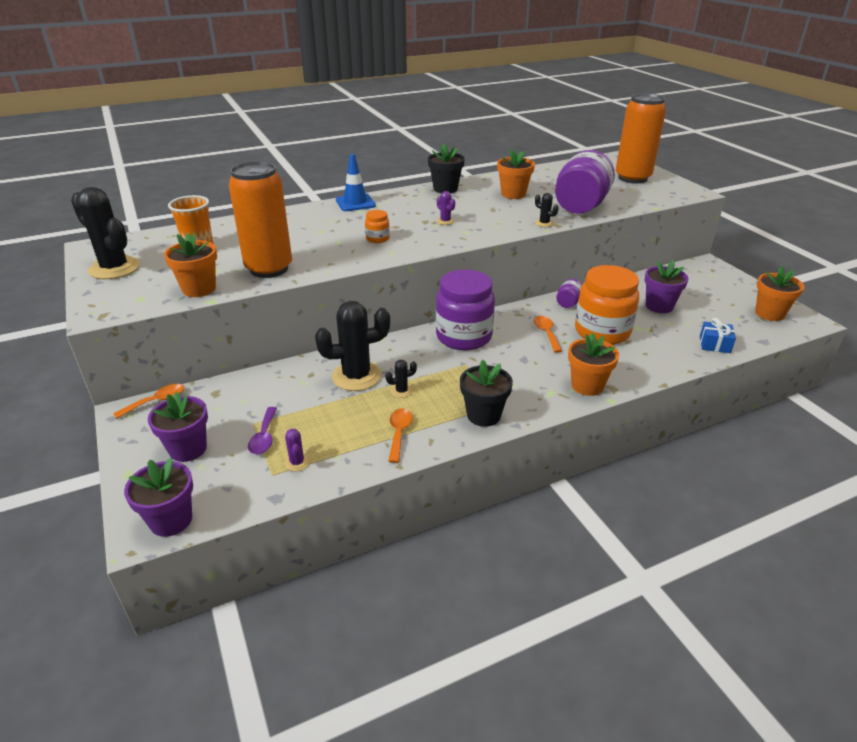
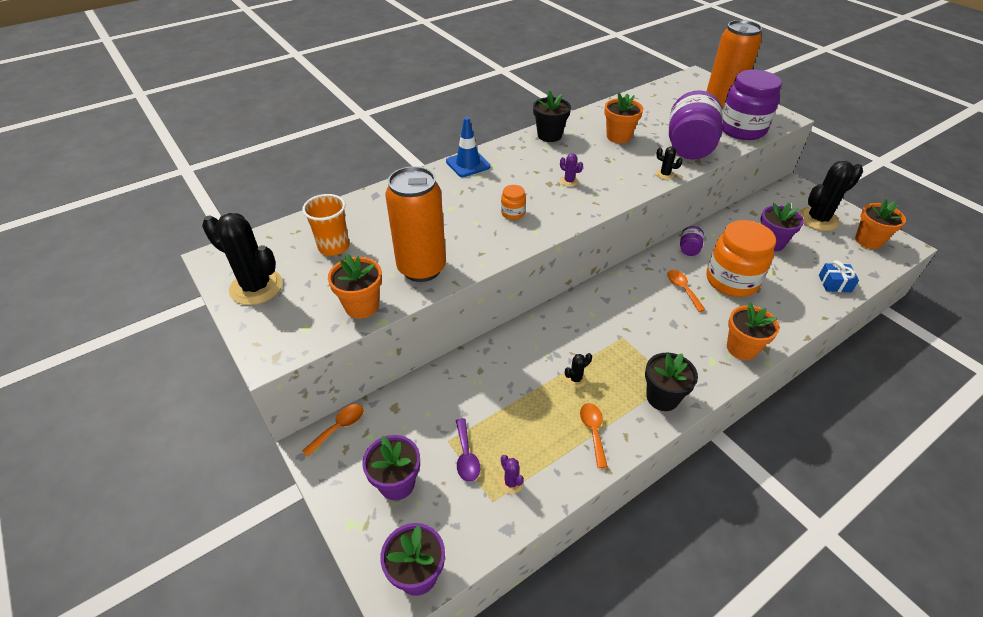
camera: 10 degrees left, 10 degrees up
black cactus [315,301,390,391] -> black cactus moved to [799,161,863,231]
purple jar [436,270,495,350] -> purple jar moved to [722,70,782,140]

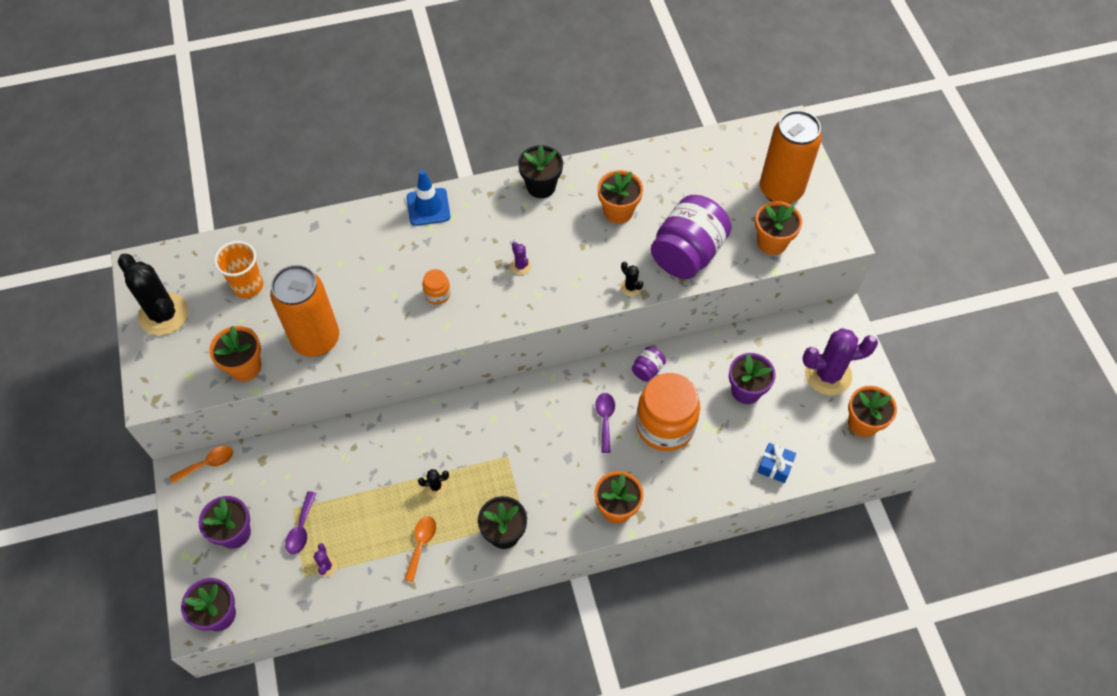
camera: 20 degrees right, 15 degrees up
orange spoon [667,270,706,312] -> purple spoon [595,393,615,453]
purple jar [722,70,782,140] -> orange flower pot [755,201,802,255]
black cactus [799,161,863,231] -> purple cactus [802,328,878,395]

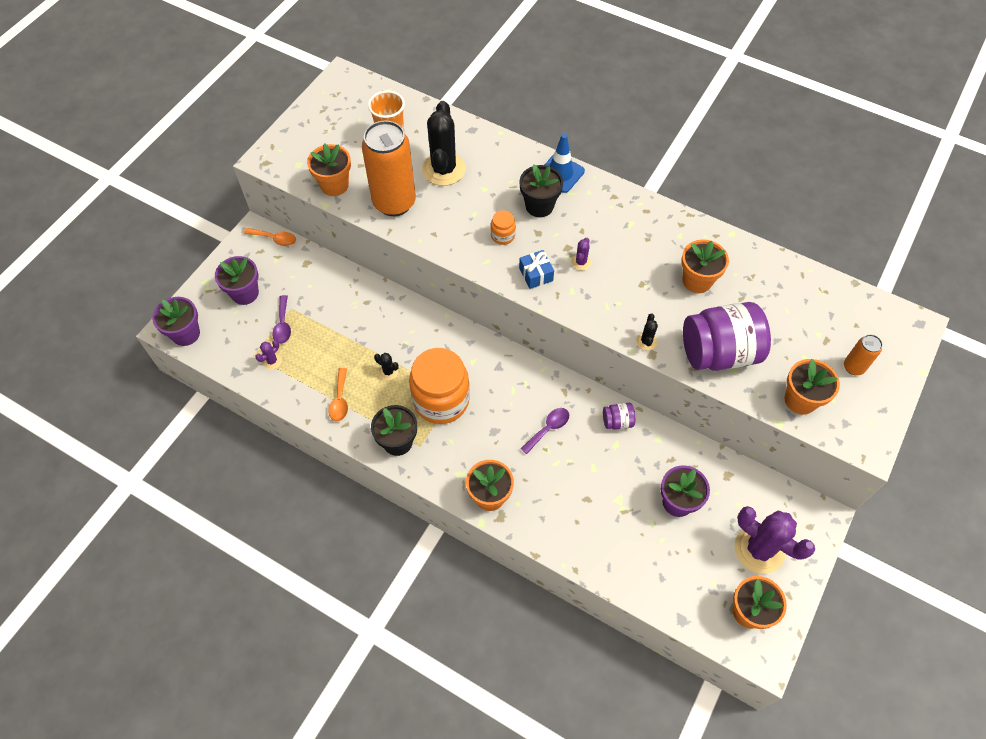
camera: 45 degrees right, 0 degrees up
black cactus [118,254,188,335] -> black cactus moved to [422,101,466,186]
purple spoon [285,491,316,554] -> purple spoon turned 60 degrees counterclockwise [272,295,291,344]
orange spoon [404,516,436,582] -> orange spoon turned 120 degrees clockwise [329,368,348,422]
black flower pot [518,145,563,198] -> black flower pot moved to [519,164,563,217]
orange jar [636,373,700,451] -> orange jar moved to [409,348,470,424]
blue gift [757,443,796,483] -> blue gift moved to [519,250,554,289]
orange can [760,110,822,204] -> orange can [844,334,883,375], size x0.46

